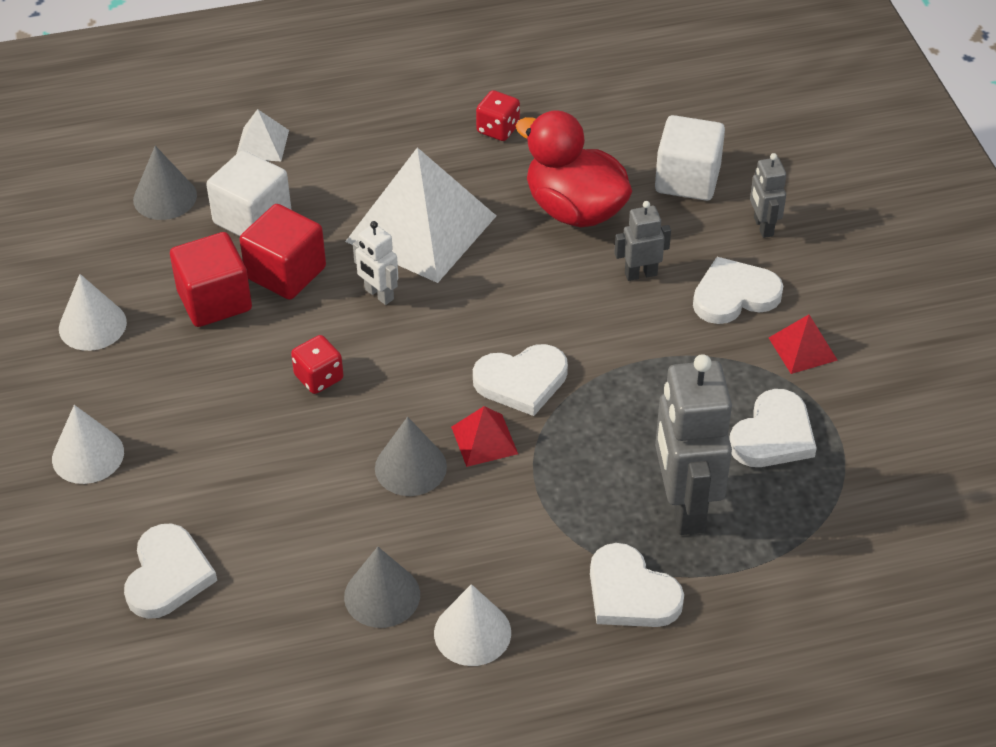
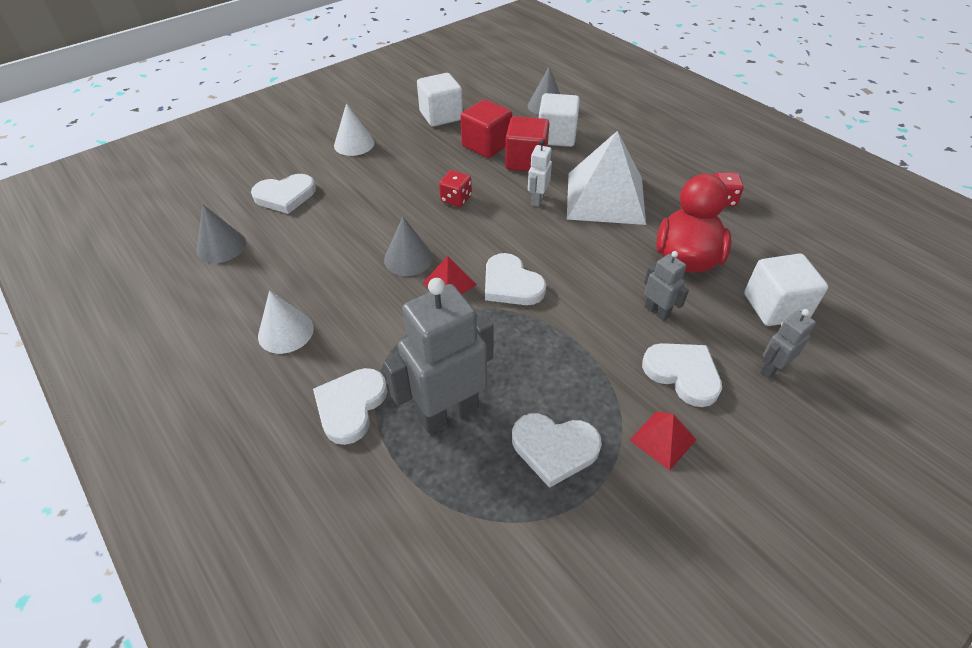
camera: 65 degrees right, 0 degrees up
white cone [59,274,127,351] -> white cube [417,73,463,127]
white pyramid [236,109,289,161] -> none
grey cone [344,547,420,628] -> grey cone moved to [197,204,246,263]

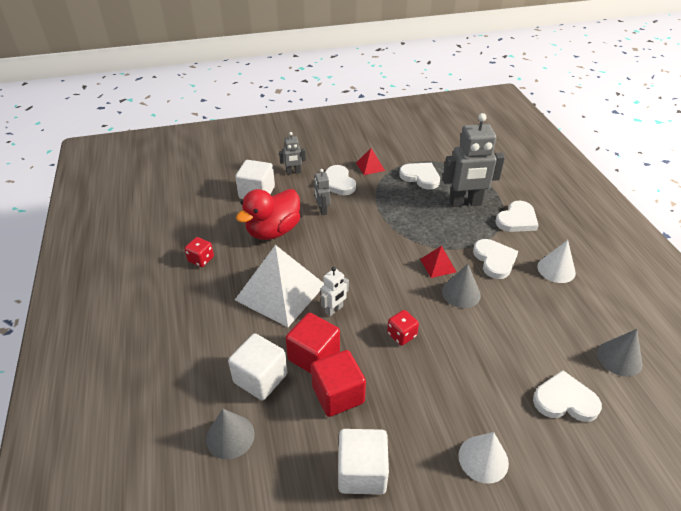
camera: 155 degrees left, 5 degrees down
white heart [485,253,546,305] -> white heart moved to [473,239,518,279]

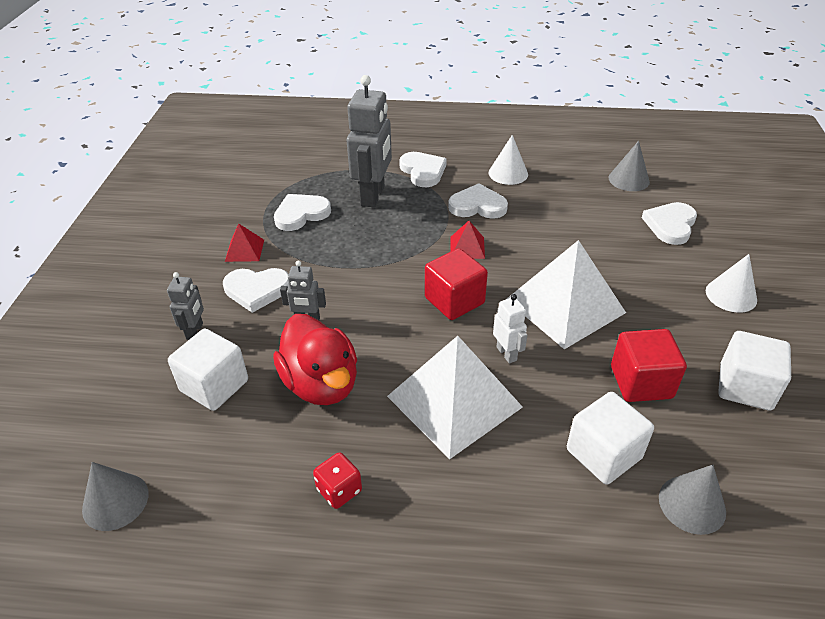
camera: 70 degrees left, 0 degrees up
red cube [285,313,340,373] -> red cube moved to [425,248,488,320]
red dice [387,310,419,346] -> white pyramid [507,240,626,349]
grey cone [442,264,481,308] -> grey cone moved to [82,462,149,531]

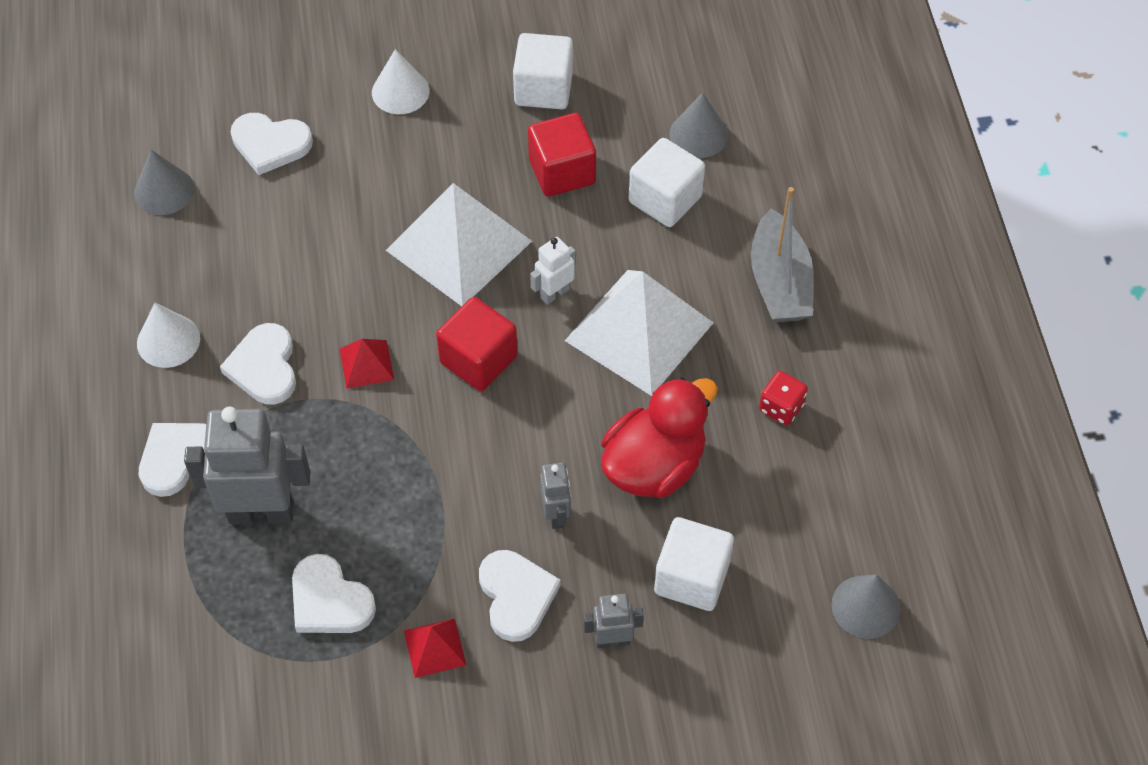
camera: 105 degrees left, 15 degrees up
none -> grey boat [751,187,814,323]

